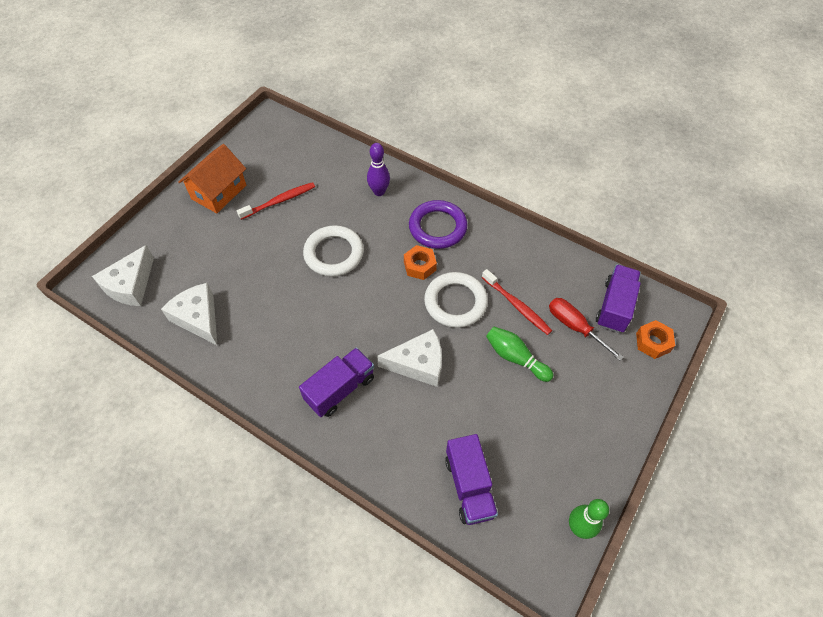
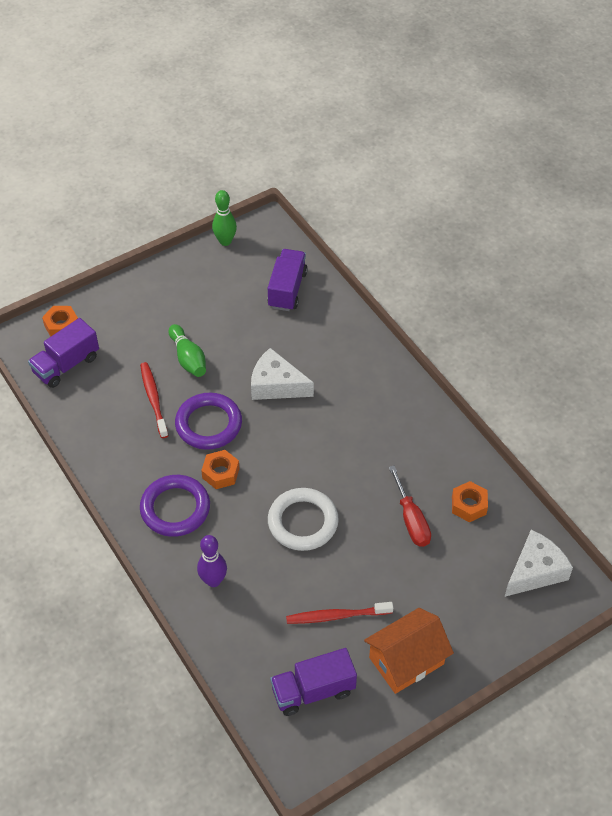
camera: 155 degrees left, 5 degrees down
white cheese [161,283,218,346] -> orange nut [452,481,488,522]
purple truck [299,348,374,417] -> purple truck moved to [270,648,357,716]
white ring [424,272,488,328] -> purple ring [175,393,242,450]
red screwdriver [549,298,624,361] -> red screwdriver moved to [389,465,431,547]

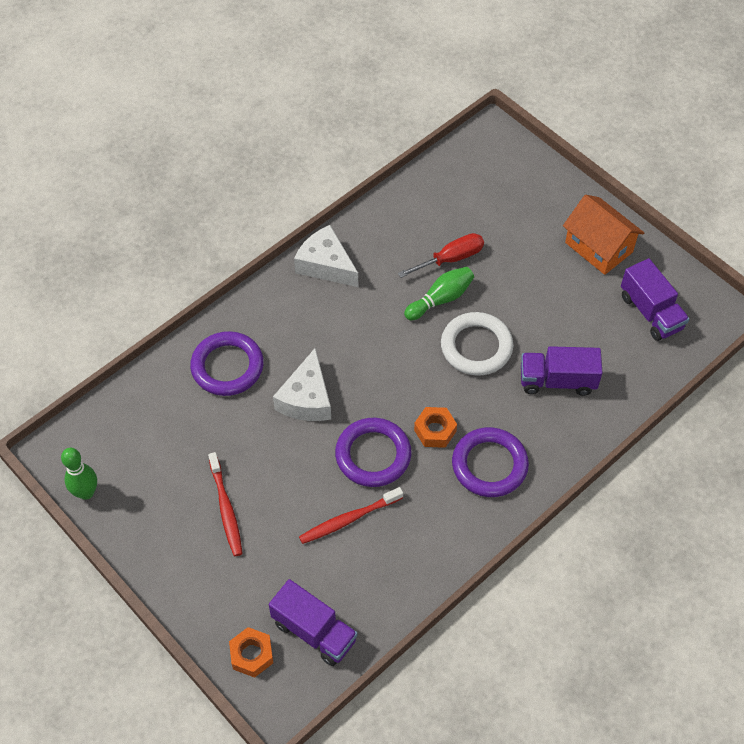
camera: 100 degrees left, 5 degrees up
green bowling pin [168,324,206,377] -> green bowling pin moved to [404,267,474,320]
purple bowling pin [197,535,227,587] -> none
purple truck [267,249,308,311] -> purple truck moved to [521,346,603,396]
red toothbrush [286,602,393,624] -> red toothbrush moved to [208,452,243,556]
orange nut [452,481,488,522] -> none
white cheese [505,530,573,597] -> white cheese moved to [294,225,358,287]
none -> purple ring [190,331,264,396]

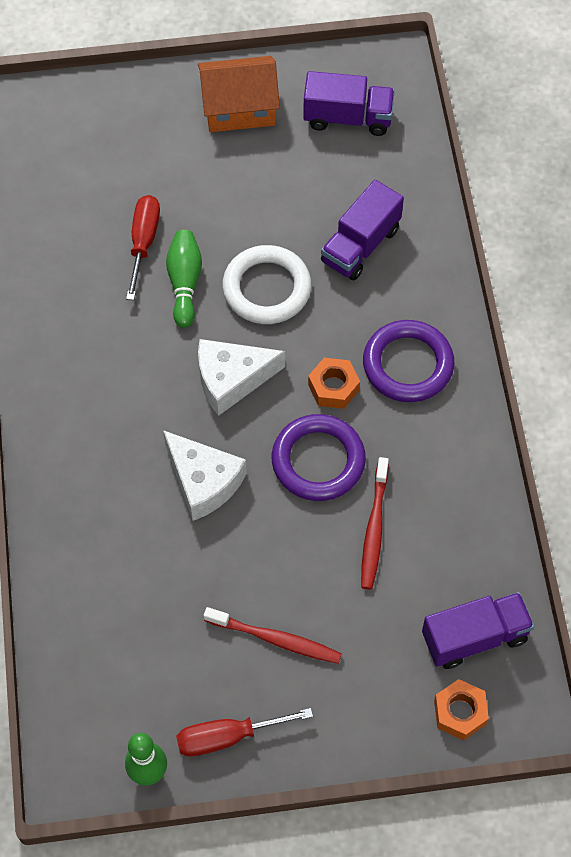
camera: 55 degrees left, 5 degrees up
purple ring [190,331,264,396] -> none
white cheese [294,225,358,287] -> white cheese moved to [198,339,285,416]
none -> red screwdriver [176,708,313,757]

